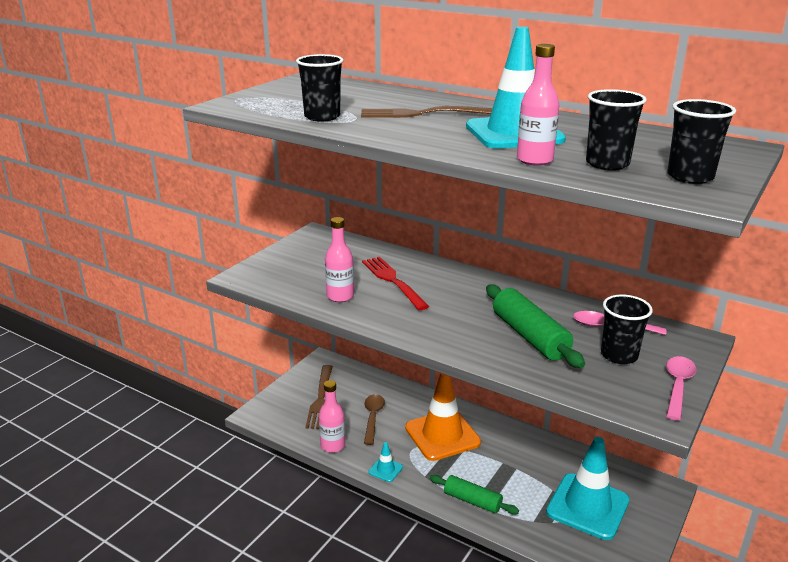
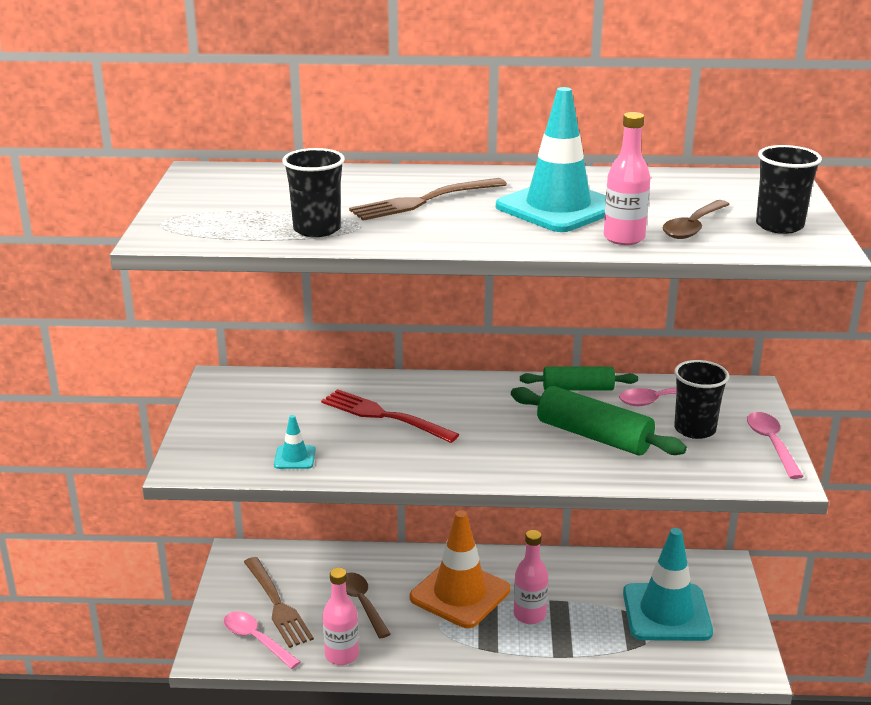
camera: 30 degrees left, 0 degrees up
pink bottle [325,217,354,302] -> pink bottle moved to [514,530,548,624]
turquoise traffic cone [369,442,403,482] -> turquoise traffic cone moved to [274,415,316,469]
green rolling pin [430,475,519,514] -> green rolling pin moved to [520,367,638,391]
black cup [586,89,647,170] -> brown spoon [663,200,730,239]
none -> pink spoon [224,611,301,669]

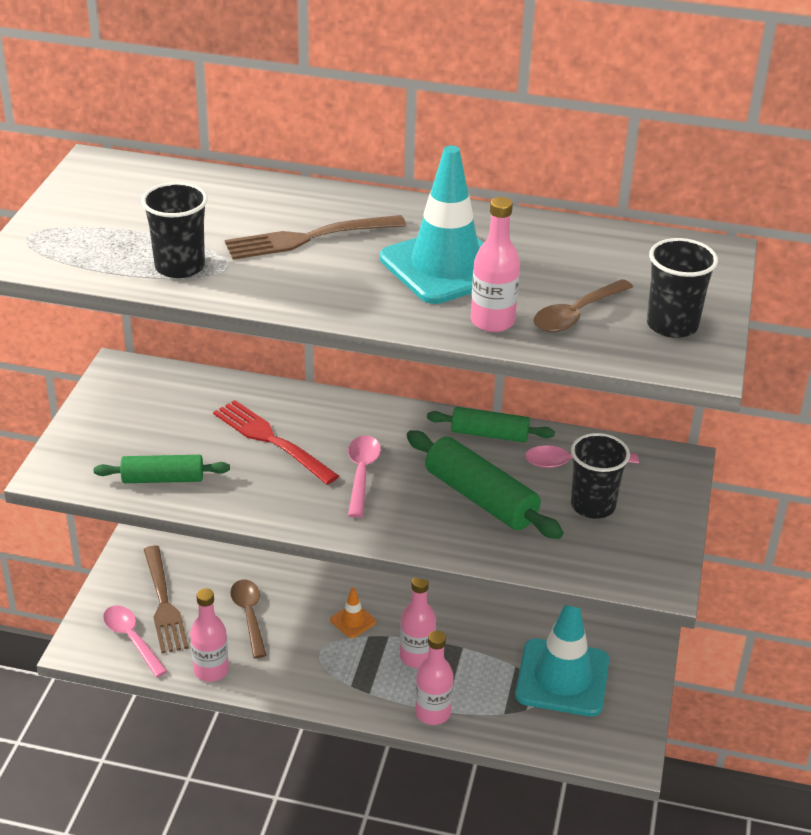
camera: 10 degrees right, 10 degrees up
turquoise traffic cone [274,415,316,469] -> green rolling pin [94,455,230,483]
orange traffic cone [410,510,510,628] -> orange traffic cone [330,588,376,638], size x0.43
pink spoon [747,412,804,479] -> pink spoon moved to [348,435,381,518]
none -> pink bottle [415,631,453,725]

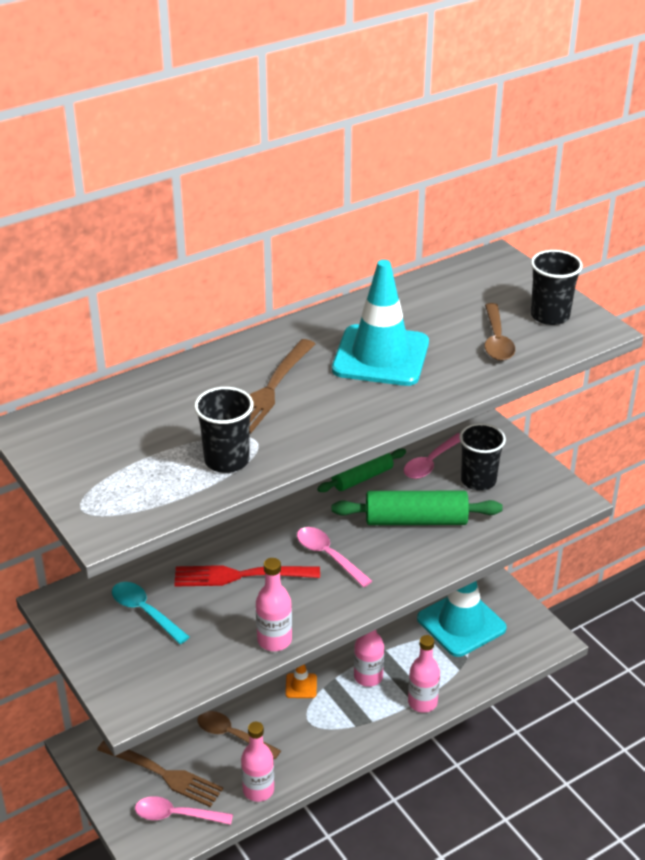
camera: 45 degrees left, 0 degrees up
green rolling pin [94,455,230,483] -> none
pink bottle [471,197,520,332] -> pink bottle moved to [256,558,292,651]
none -> turquoise spoon [112,582,190,644]

